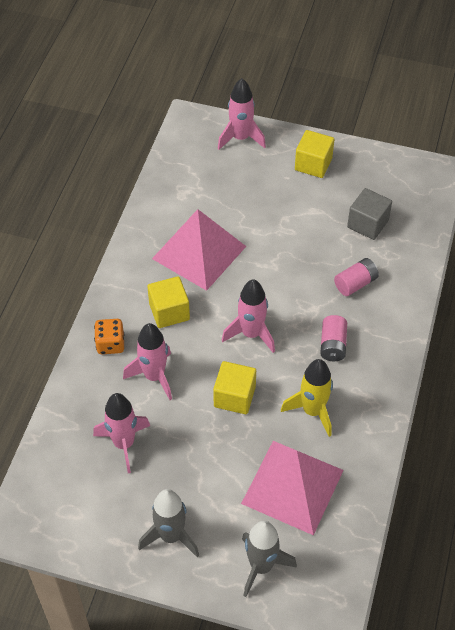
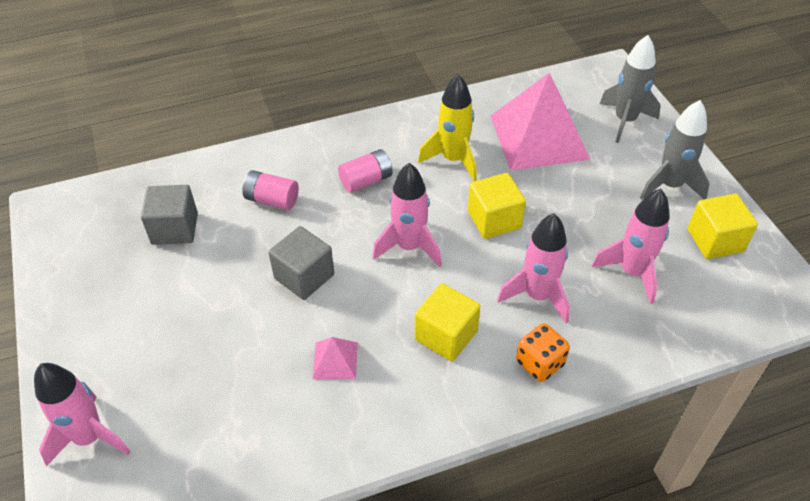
camera: 125 degrees left, 5 degrees down
pink pyramid [152,209,246,291] -> pink pyramid [313,337,358,379], size x0.42
yellow cube [295,130,334,178] -> yellow cube moved to [687,194,758,259]
none -> grey cube [268,226,334,300]

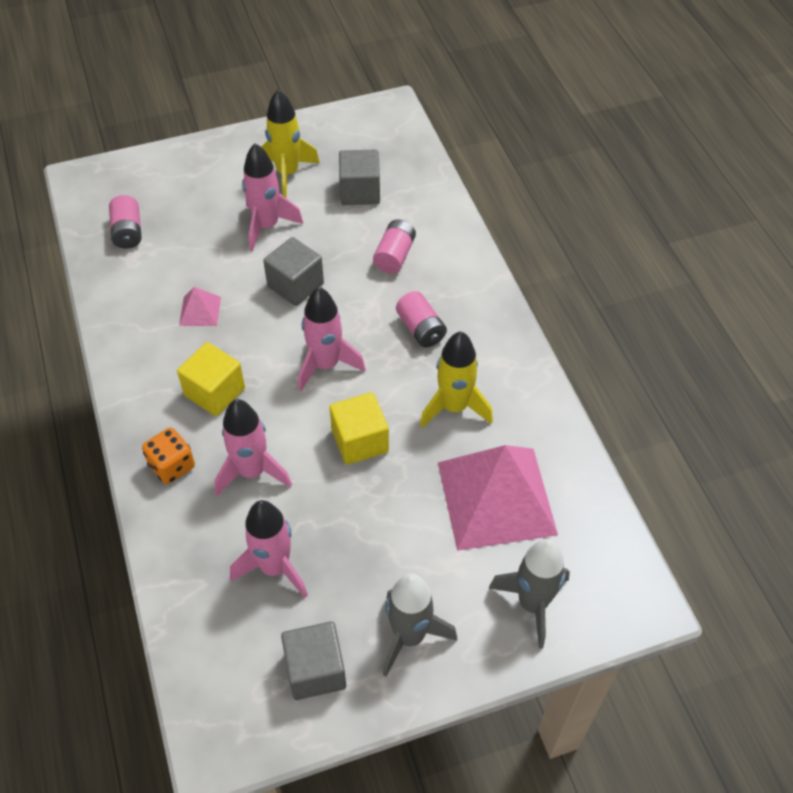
camera: 90 degrees right, 5 degrees up
pink rocket [34,363,131,467] -> pink rocket moved to [242,143,303,252]
yellow cube [687,194,758,259] -> grey cube [281,621,346,700]
none -> pink battery [109,195,142,249]
none -> yellow rocket [261,89,320,198]

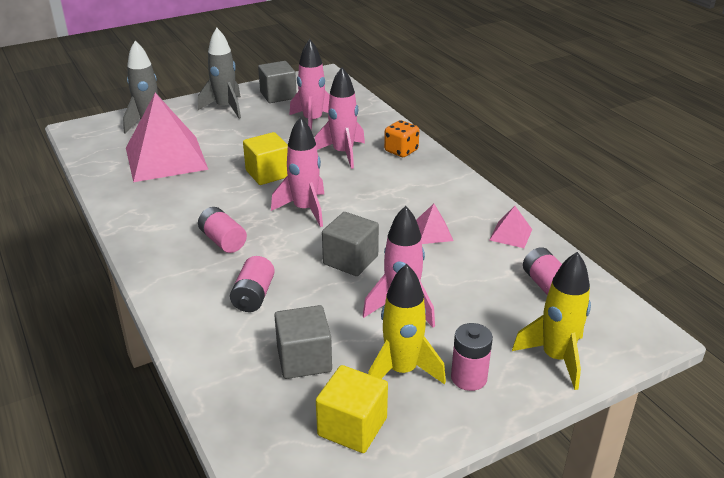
camera: 170 degrees right, 20 degrees down
yellow cube [177,342,245,416] -> yellow cube moved to [316,365,388,453]
yellow rocket [420,331,493,428] -> yellow rocket moved to [512,252,591,390]
none -> pink battery [451,323,493,391]
none -> pink pyramid [490,206,532,248]

